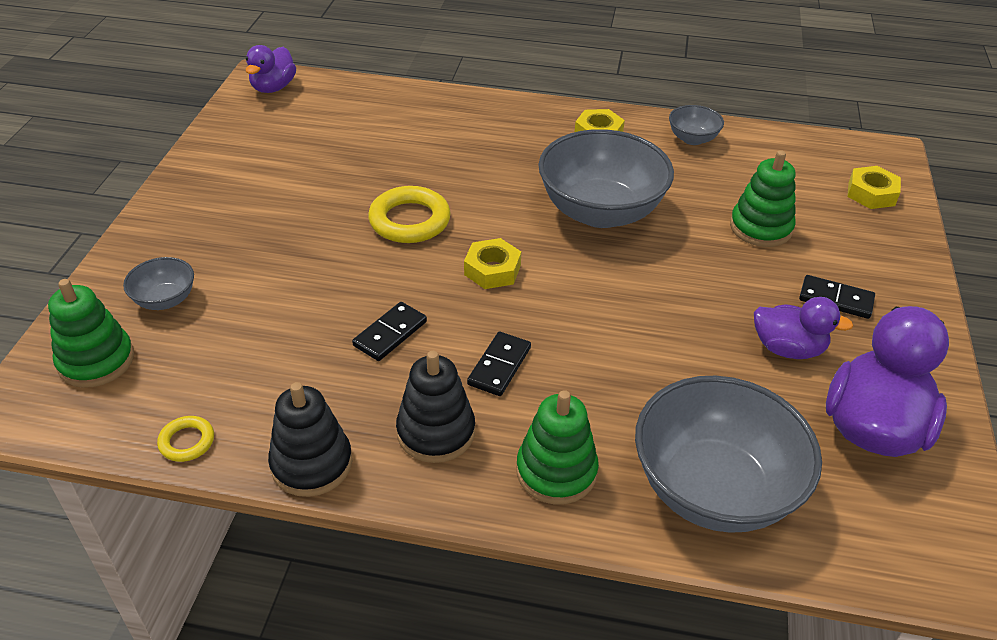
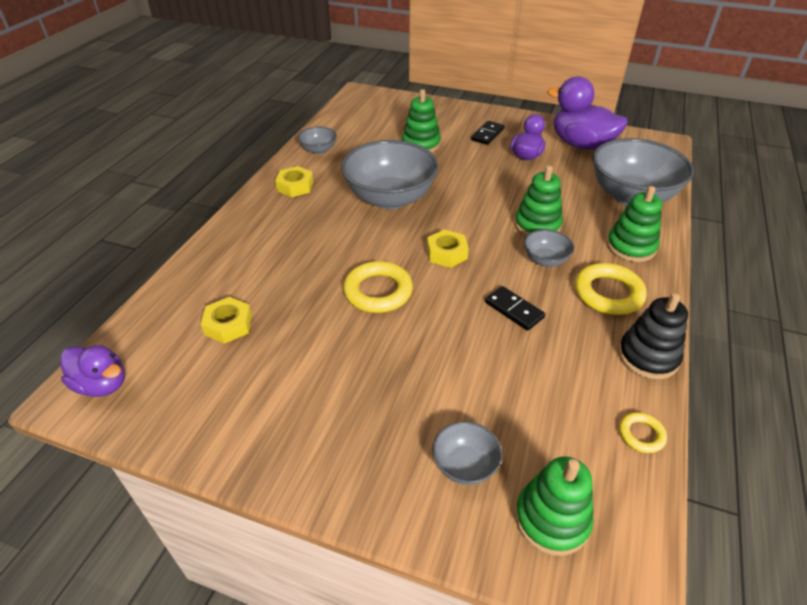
camera: 80 degrees left, 0 degrees up
black stacking toy [396,351,475,463] -> yellow ring [575,263,647,315]
black domino [467,331,531,396] -> grey bowl [524,229,574,267]
yellow nut [847,166,901,209] -> yellow nut moved to [201,297,252,344]
none -> green stacking toy [515,165,563,236]

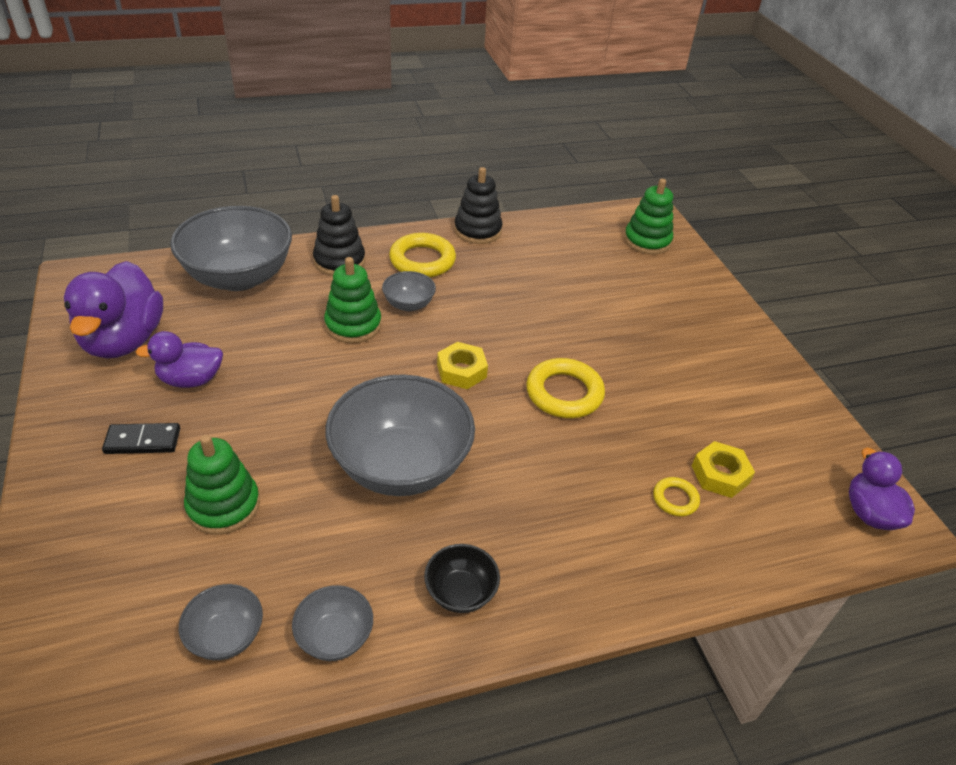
camera: 130 degrees left, 0 degrees up
yellow nut [275,166,313,197] -> black bowl [424,544,500,613]
grey bowl [433,422,502,485] -> grey bowl moved to [179,584,263,660]
black domino [485,286,545,331] -> none
green stacking toy [607,186,662,262] -> black stacking toy [313,195,365,276]
yellow ring [619,412,667,453] -> yellow ring moved to [653,477,700,517]

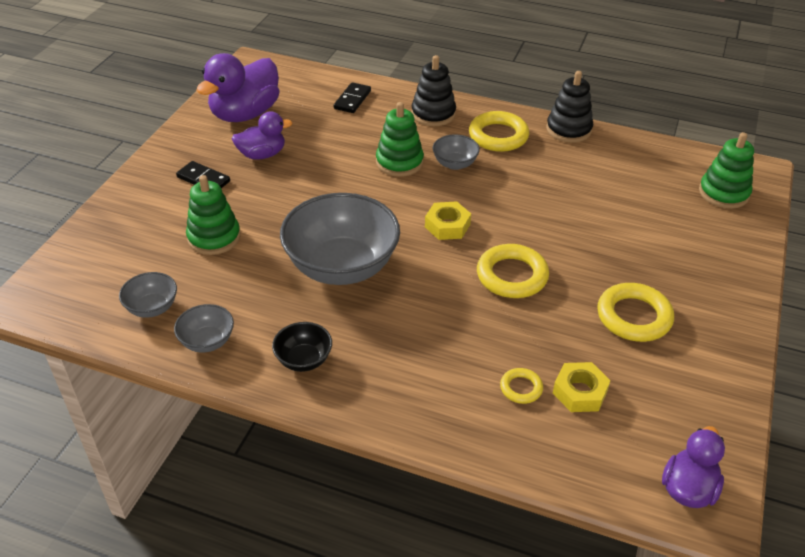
camera: 40 degrees right, 0 degrees up
purple duck [136,331,223,388] -> purple duck turned 135 degrees clockwise [232,111,293,160]
grey bowl [170,206,292,291] -> black domino [334,82,371,113]
none -> yellow ring [597,283,674,342]

